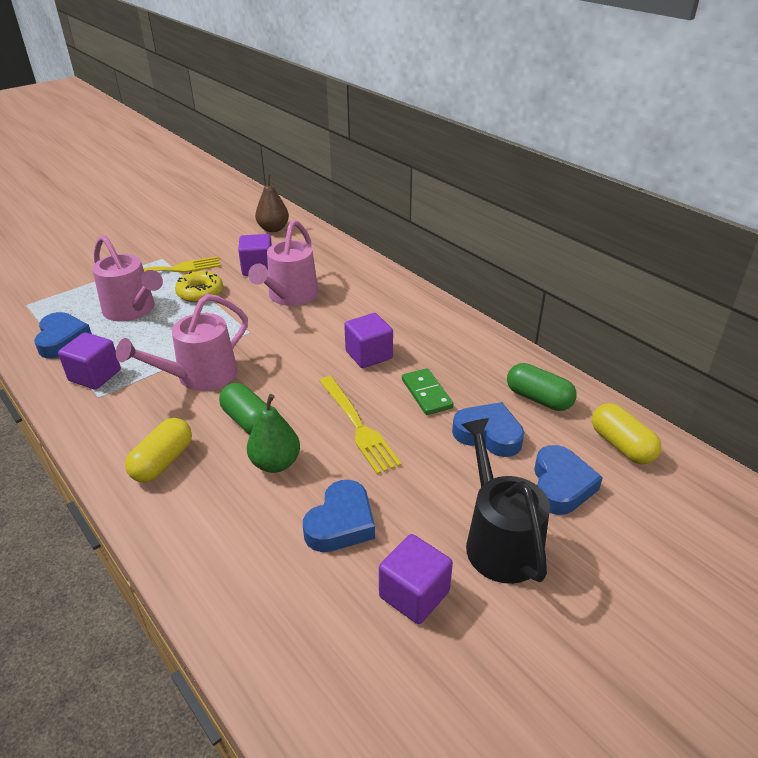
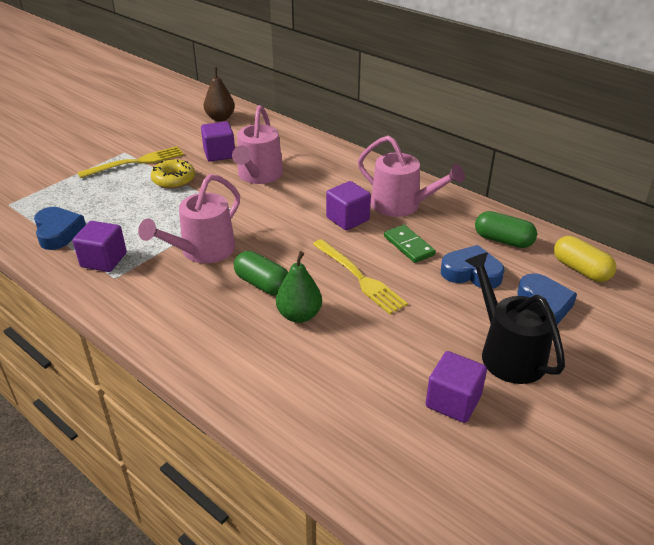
camera: 10 degrees left, 0 degrees up
pink watering can [92,235,163,322] -> pink watering can moved to [358,136,465,217]
yellow capsule [125,418,192,482] -> none
blue heart [303,480,375,552] -> none

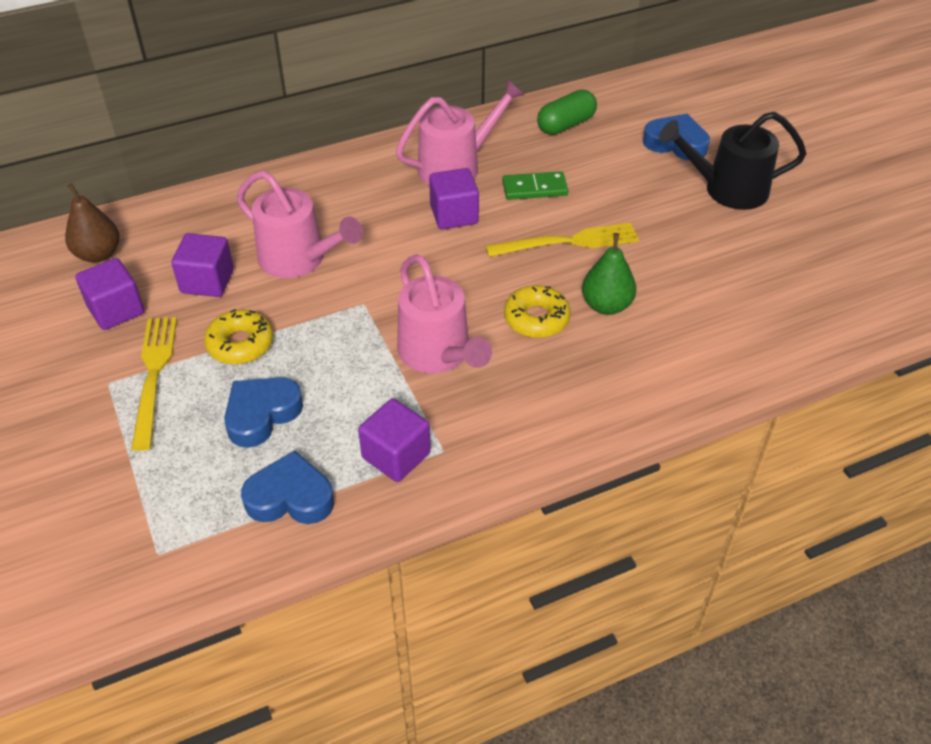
camera: 65 degrees left, 10 degrees up
green capsule [234,251,288,296] -> yellow donut [504,285,571,338]
purple cube [426,351,487,423] -> purple cube moved to [76,258,144,330]
blue heart [441,245,505,289] -> blue heart moved to [224,377,303,448]
yellow capsule [554,236,617,282] -> none

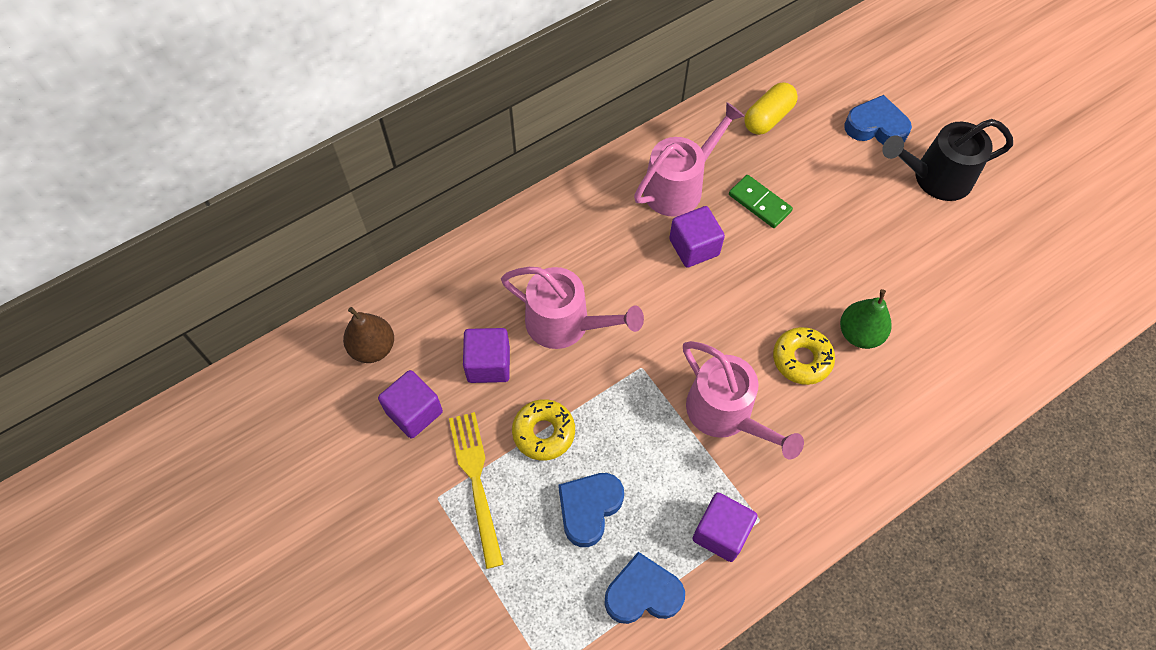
camera: 10 degrees left, 15 degrees up
yellow fork [486,223,639,257] -> none
green domino [502,171,568,200] -> green domino turned 60 degrees clockwise [729,175,793,228]
green capsule [537,90,597,135] -> yellow capsule [744,82,798,135]

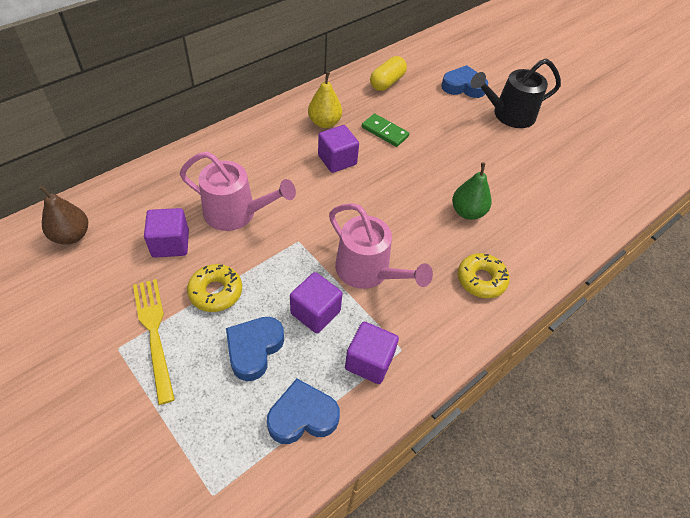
camera: 10 degrees left, 10 degrees down
purple cube [378,370,443,439] -> purple cube moved to [290,272,342,334]
pink watering can [634,102,744,217] -> yellow pear [308,72,342,128]
yellow donut [773,327,835,385] -> yellow donut moved to [458,253,510,298]

